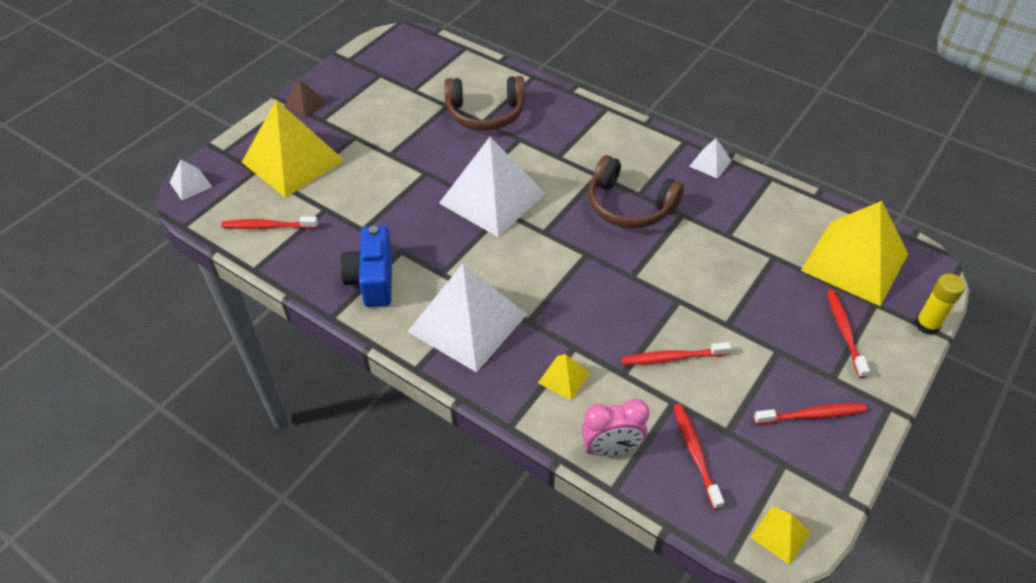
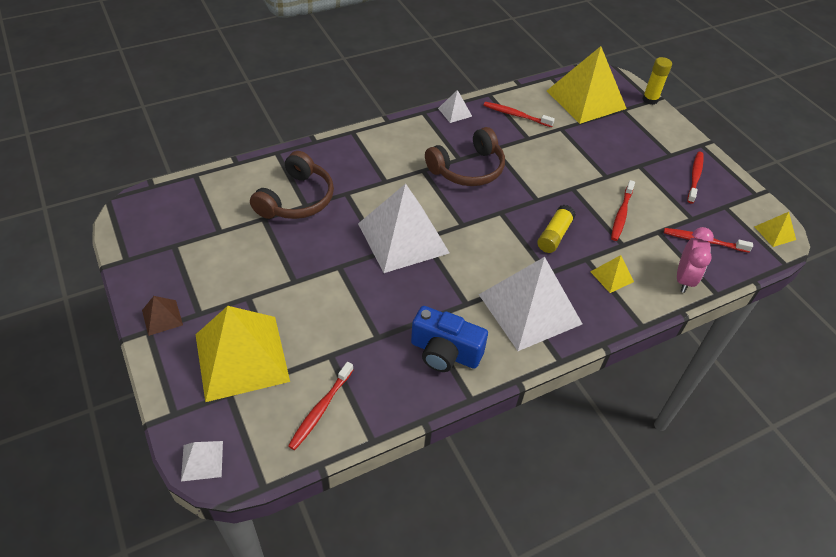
camera: 65 degrees left, 0 degrees up
red toothbrush [827,290,870,378] -> red toothbrush moved to [484,102,555,127]
none -> yellow glue stick [537,205,576,253]

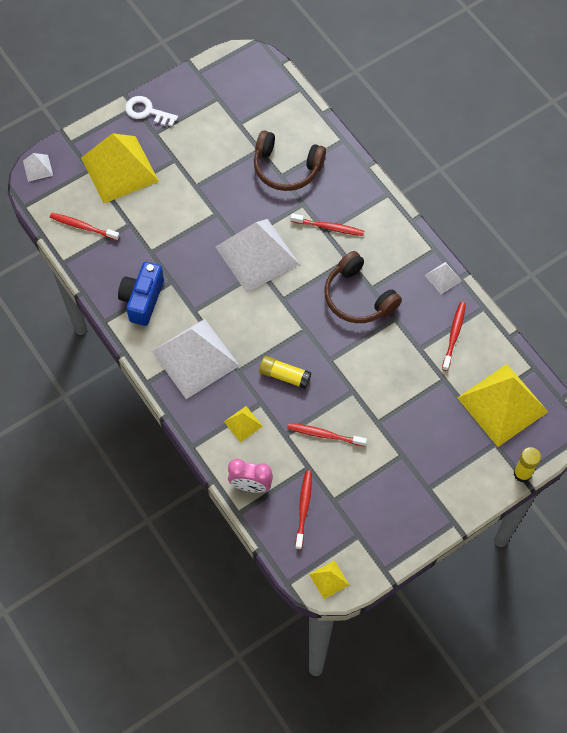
camera: 85 degrees right, 15 degrees up
brown pyramid [142,296,183,336] -> white key [125,96,178,127]
red toothbrush [687,152,703,204] -> red toothbrush moved to [291,213,364,236]

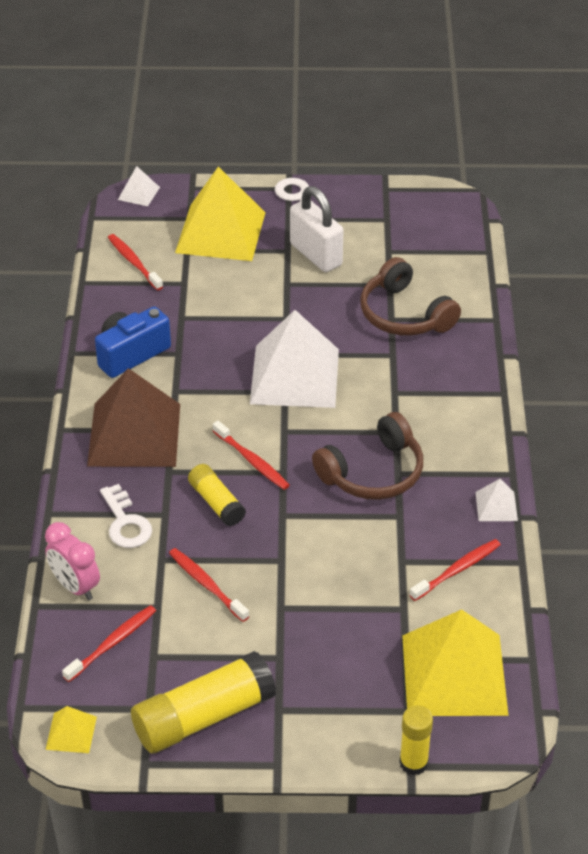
camera: 35 degrees right, 20 degrees down
white pyramid [152,319,240,399] -> brown pyramid [87,368,180,467]
yellow pyramid [224,406,263,442] -> white key [100,484,152,548]
red toothbrush [291,213,364,236] -> red toothbrush moved to [213,421,290,490]
brown headphones [324,251,402,323] -> brown headphones turned 120 degrees counterclockwise [312,412,423,500]
none -> yellow glue stick [131,651,276,754]
none -> white padlock [290,186,344,272]

